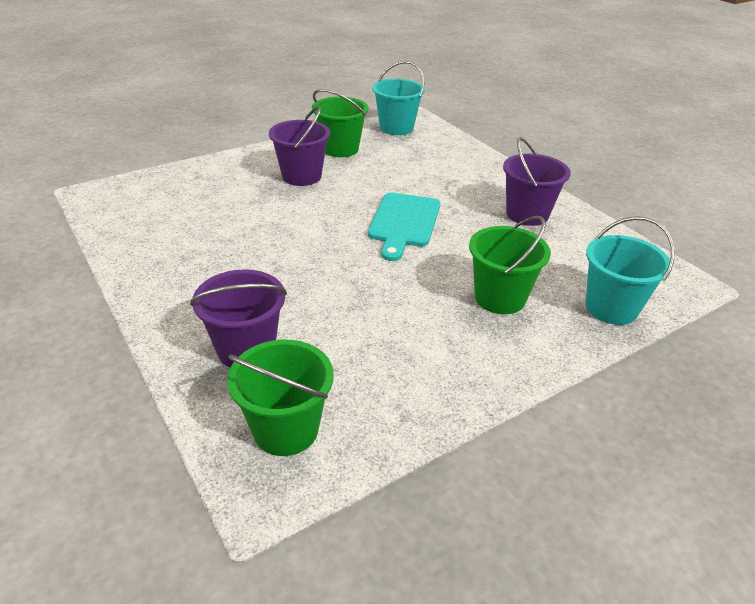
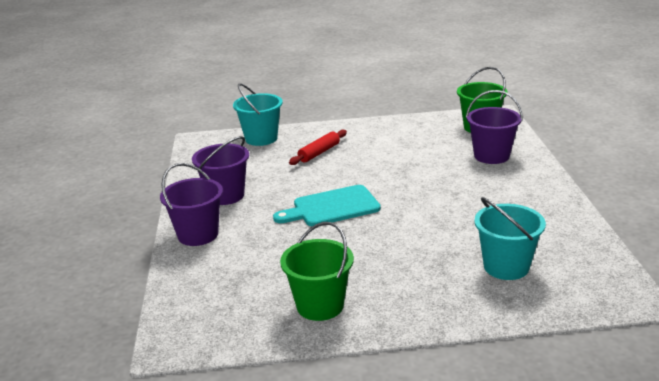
camera: 150 degrees left, 10 degrees down
purple bucket [269,106,330,186] -> purple bucket moved to [160,163,223,246]
turquoise cutting board [368,192,440,261] -> turquoise cutting board turned 150 degrees counterclockwise [273,185,381,226]
turquoise bucket [372,61,425,135] -> turquoise bucket moved to [474,197,546,280]
green bucket [469,216,551,314] -> red rolling pin [289,130,347,165]

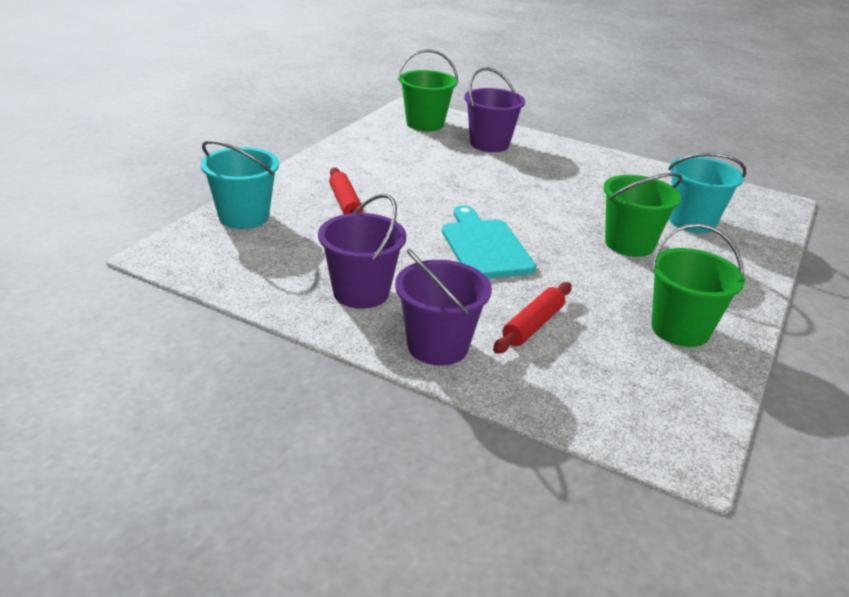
camera: 60 degrees left, 5 degrees up
turquoise cutting board [273,185,381,226] -> turquoise cutting board turned 150 degrees clockwise [442,206,536,278]
none -> red rolling pin [493,282,572,354]
none -> green bucket [603,173,682,257]

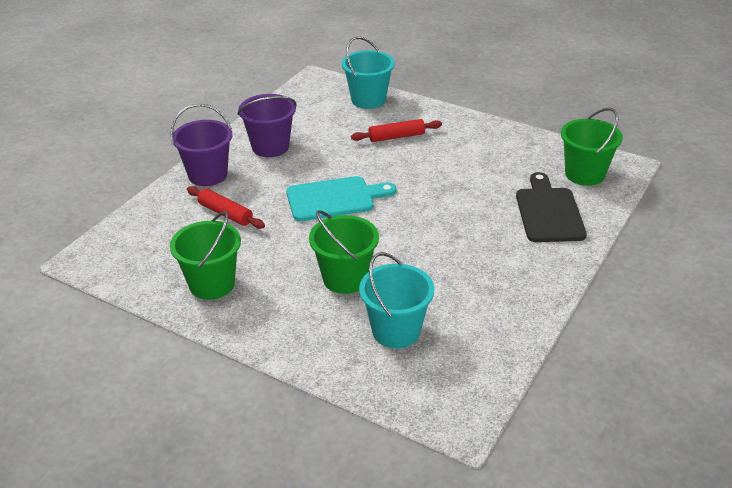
camera: 95 degrees right, 5 degrees up
purple bucket [464,68,525,152] -> black cutting board [516,172,587,242]

